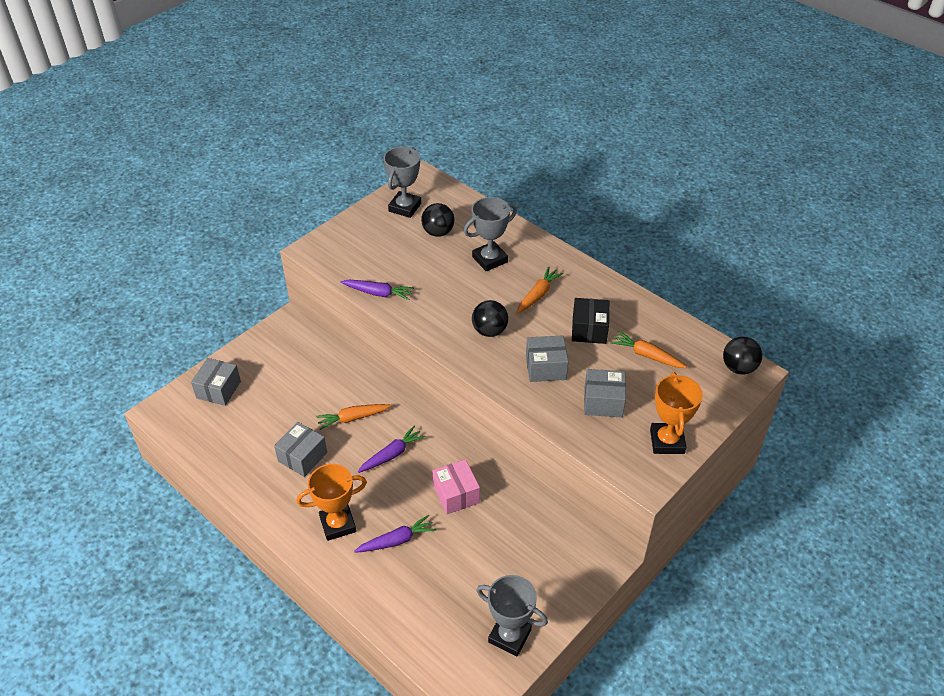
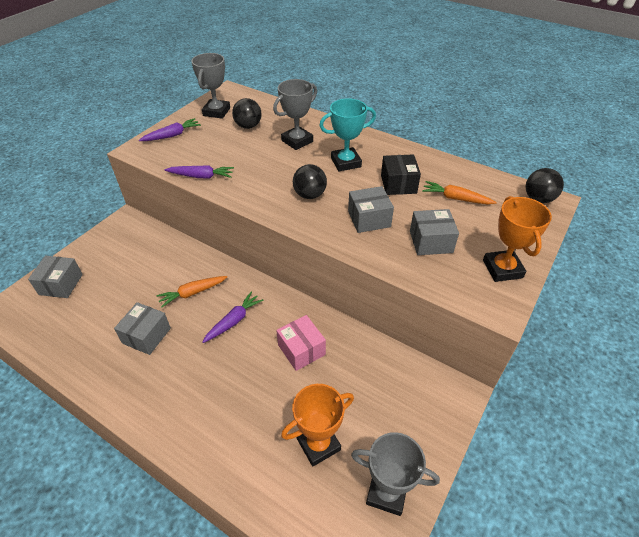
camera: 10 degrees left, 0 degrees up
orange trophy [296,464,367,541] -> orange trophy moved to [281,384,354,466]
purple carrot [354,515,436,553] -> purple carrot moved to [139,118,201,141]
orange carrot [517,266,564,314] -> turquoise trophy [319,98,376,171]

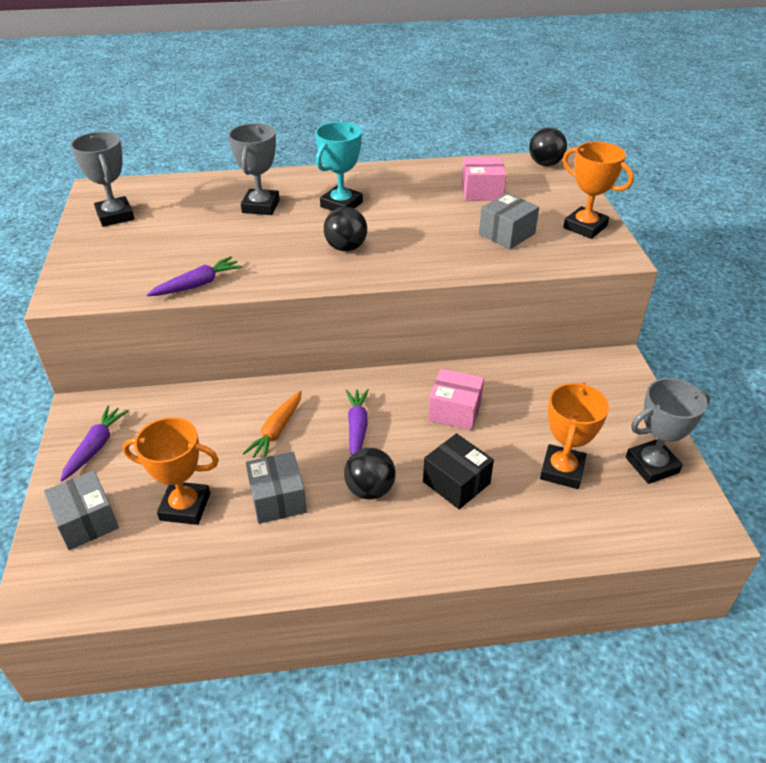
camera: 40 degrees left, 5 degrees down
purple carrot [139,118,201,141] -> purple carrot moved to [60,406,128,482]
black ball [232,98,262,129] -> black ball moved to [344,448,396,500]
grey box [348,186,394,233] -> none
black box [381,154,421,195] -> black box moved to [423,433,494,509]
orange carrot [422,181,497,205] -> pink box [462,157,507,201]
none -> orange trophy [123,417,219,525]

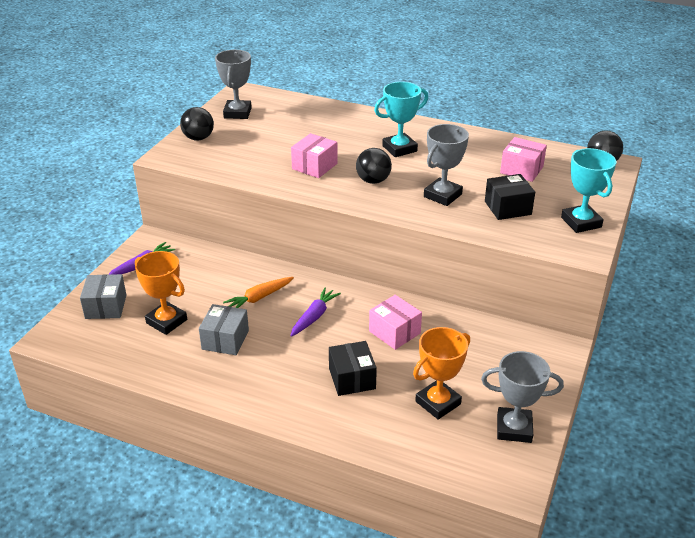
camera: 30 degrees right, 5 degrees down
purple carrot [147,256,242,296] -> none
grey trophy [228,123,280,215] -> grey trophy moved to [424,124,469,206]
black ball [344,448,396,500] -> black ball moved to [180,107,214,141]
grey box [479,193,539,249] -> black box [485,174,535,220]
orange trophy [563,142,634,239] -> turquoise trophy [561,148,616,233]
none -> pink box [291,133,338,178]

